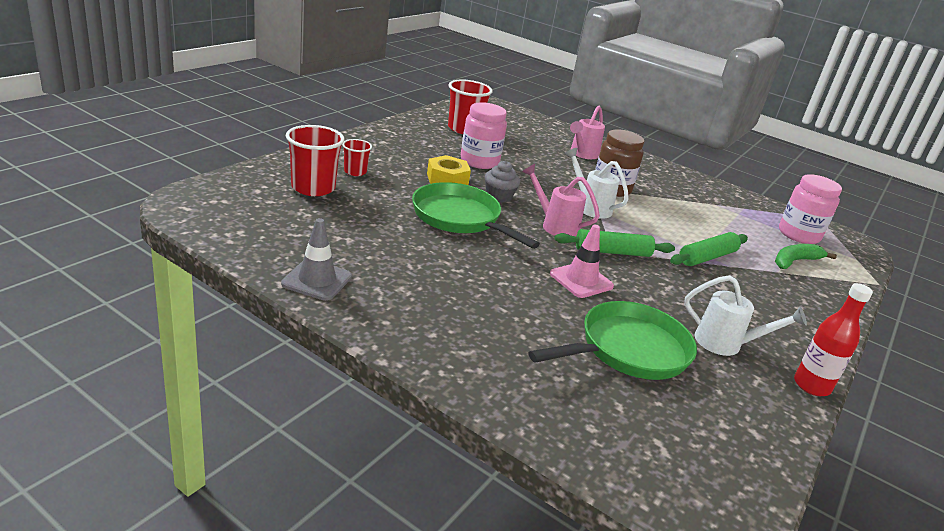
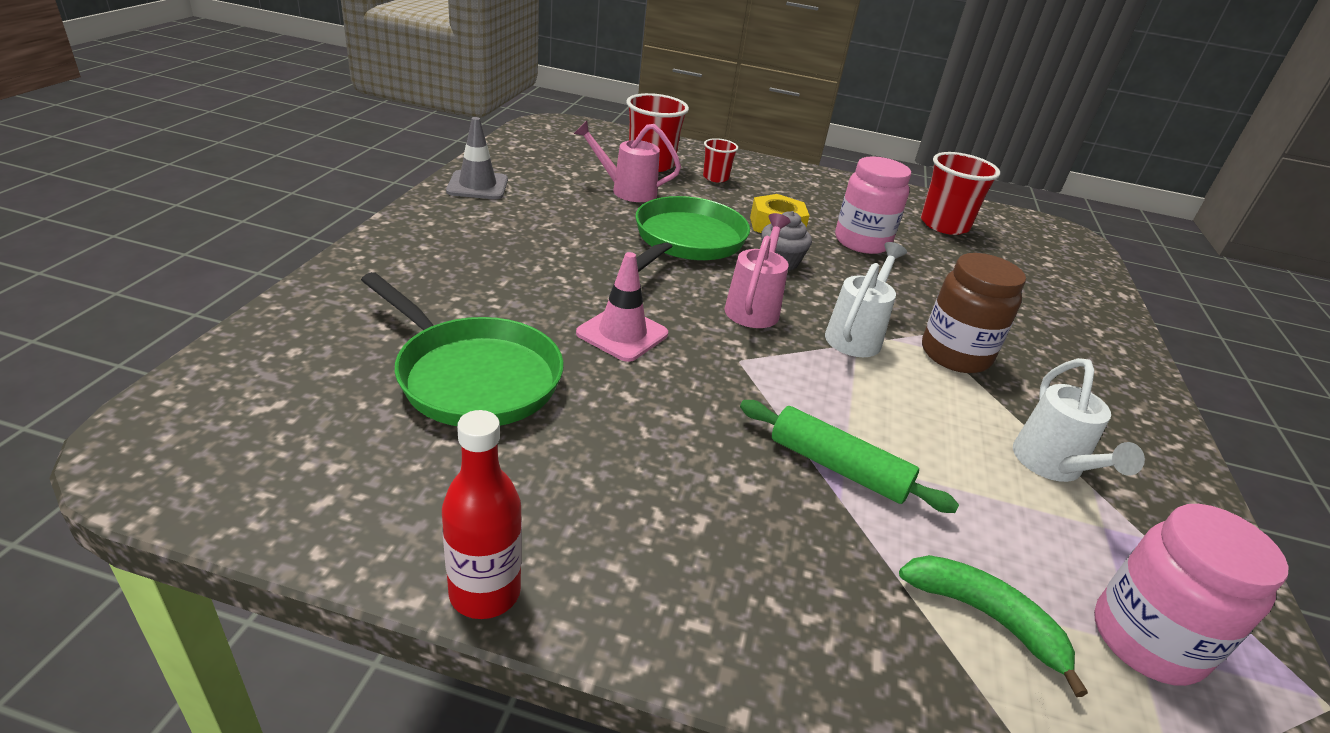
camera: 70 degrees right, 5 degrees up
green rolling pin [554,229,675,257] -> none
pink watering can [570,106,605,159] -> pink watering can moved to [574,121,681,202]
white watering can [684,275,807,356] -> white watering can moved to [1013,358,1145,482]

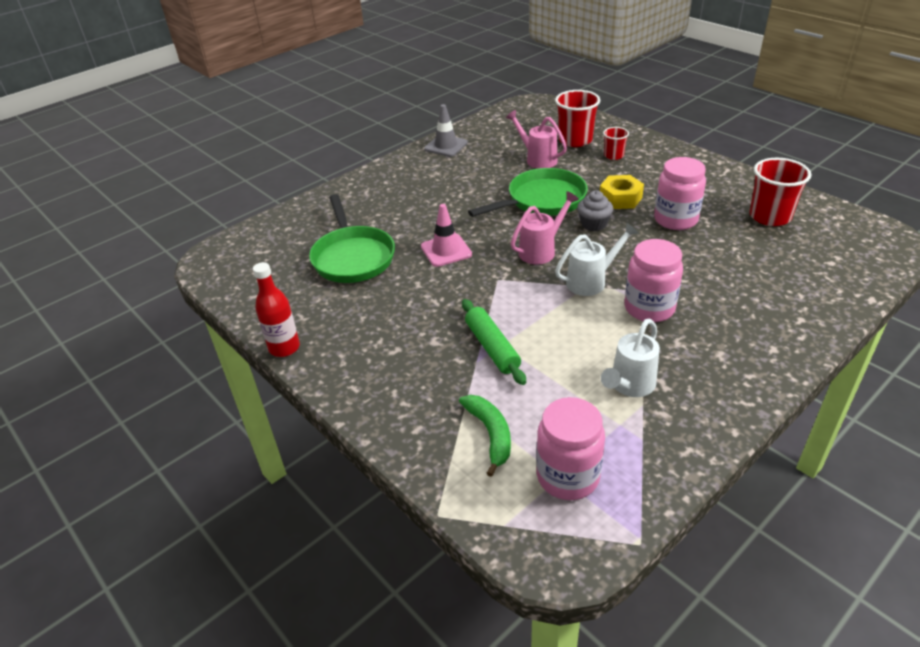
camera: 40 degrees right, 5 degrees up
brown jar [922,253,1026,373] -> pink jar [624,239,683,322]

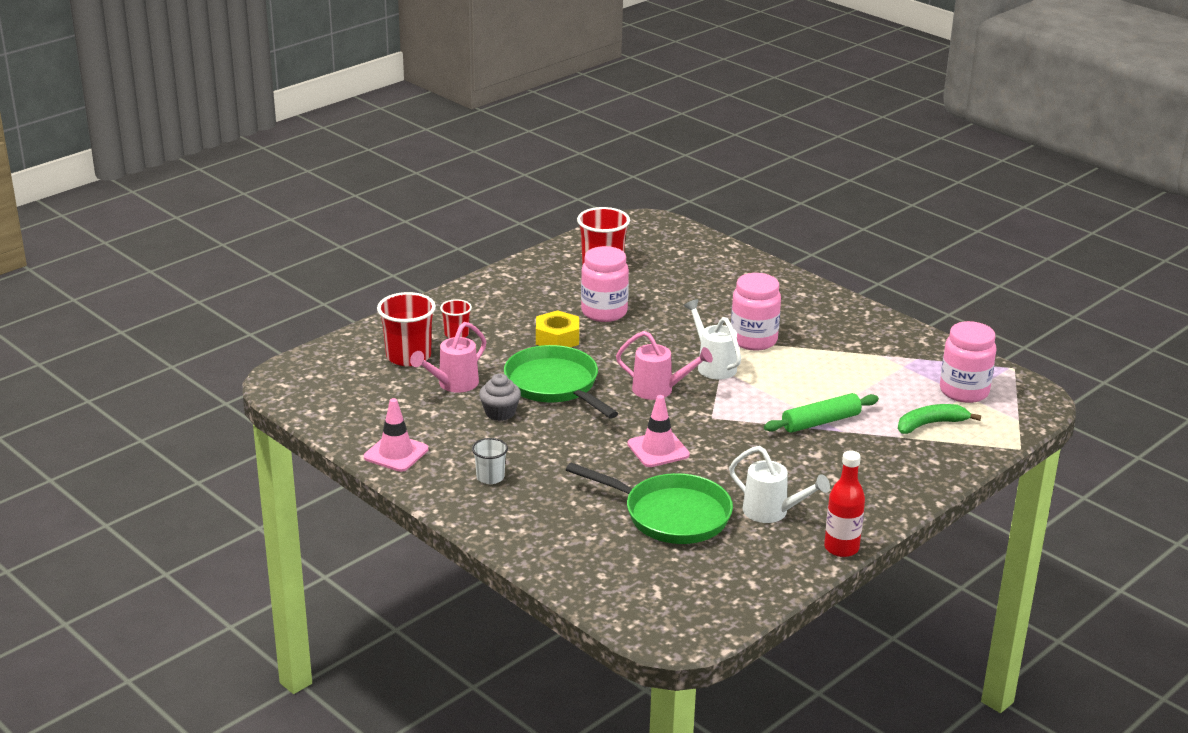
camera: 95 degrees left, 10 degrees down
green pan [309,194,395,283] -> green pan turned 45 degrees clockwise [566,463,733,544]
grey traffic cone [424,104,468,157] -> pink traffic cone [364,398,428,472]
pink watering can [511,191,579,264] -> pink watering can turned 150 degrees clockwise [616,331,713,400]
grey cupcake [577,190,613,231] -> grey cupcake moved to [479,373,521,421]
white watering can [601,318,660,397] -> white watering can moved to [729,446,830,523]
none -> white cup [472,438,508,484]

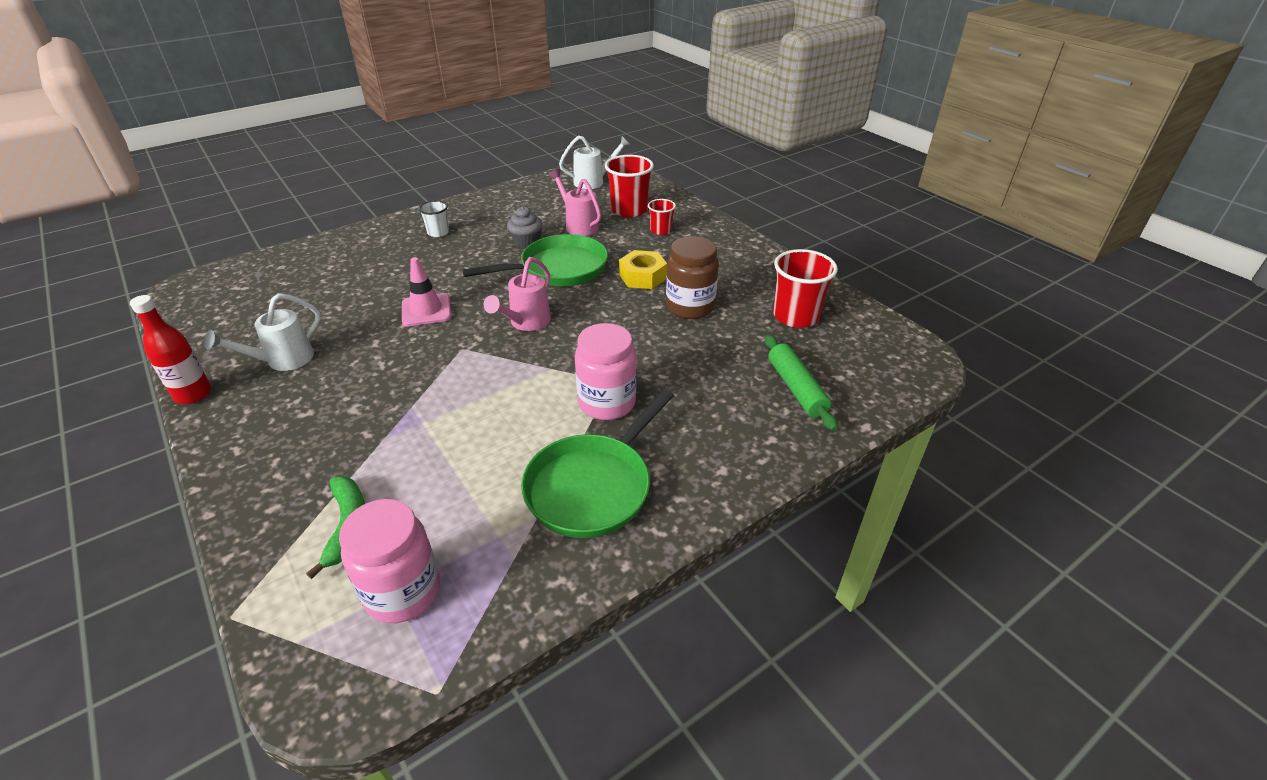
camera: 100 degrees right, 10 degrees up
pink traffic cone [364,398,428,472] -> none
green pan [566,463,733,544] -> green pan moved to [521,389,674,538]
pink jar [581,246,629,322] -> brown jar [666,236,719,319]
white watering can [684,299,741,379] -> white watering can moved to [559,136,630,189]
green rolling pin [764,393,879,433] -> green rolling pin moved to [765,335,838,431]

